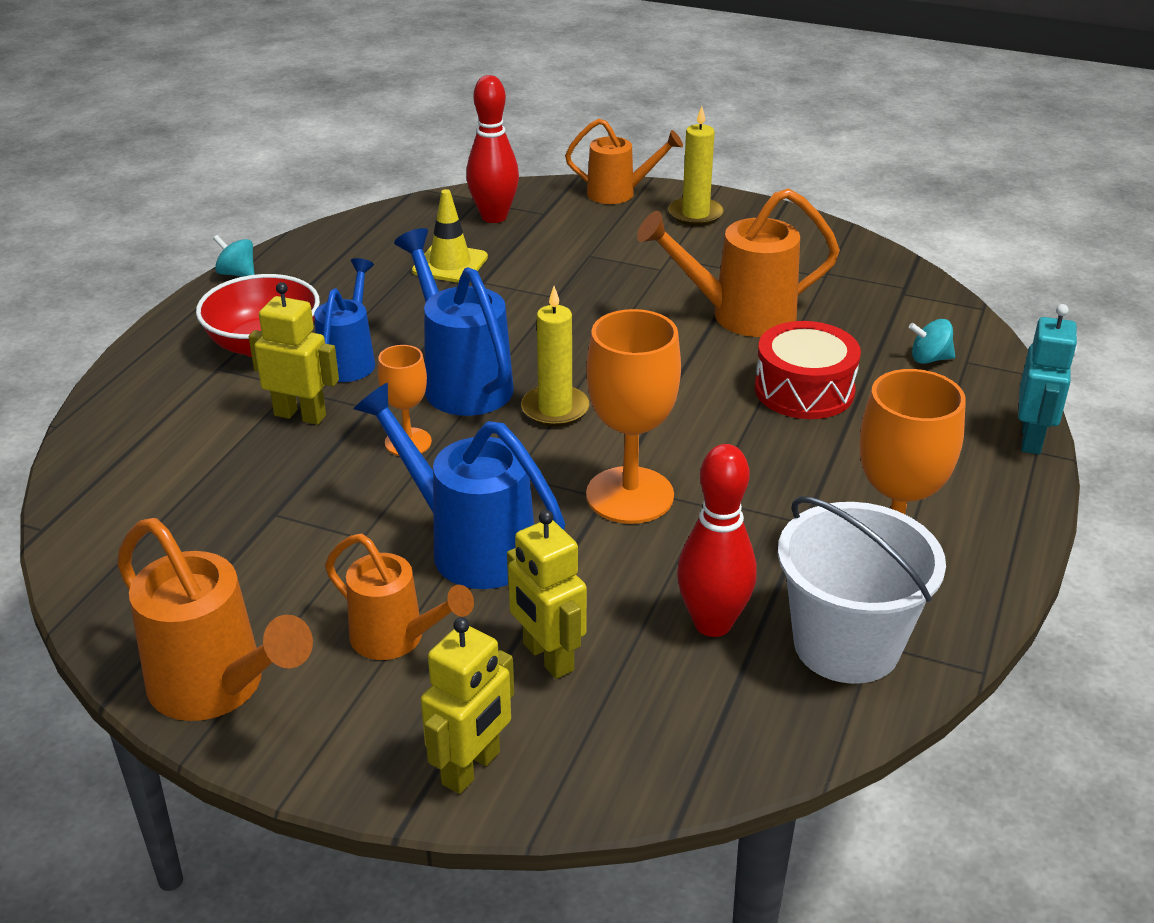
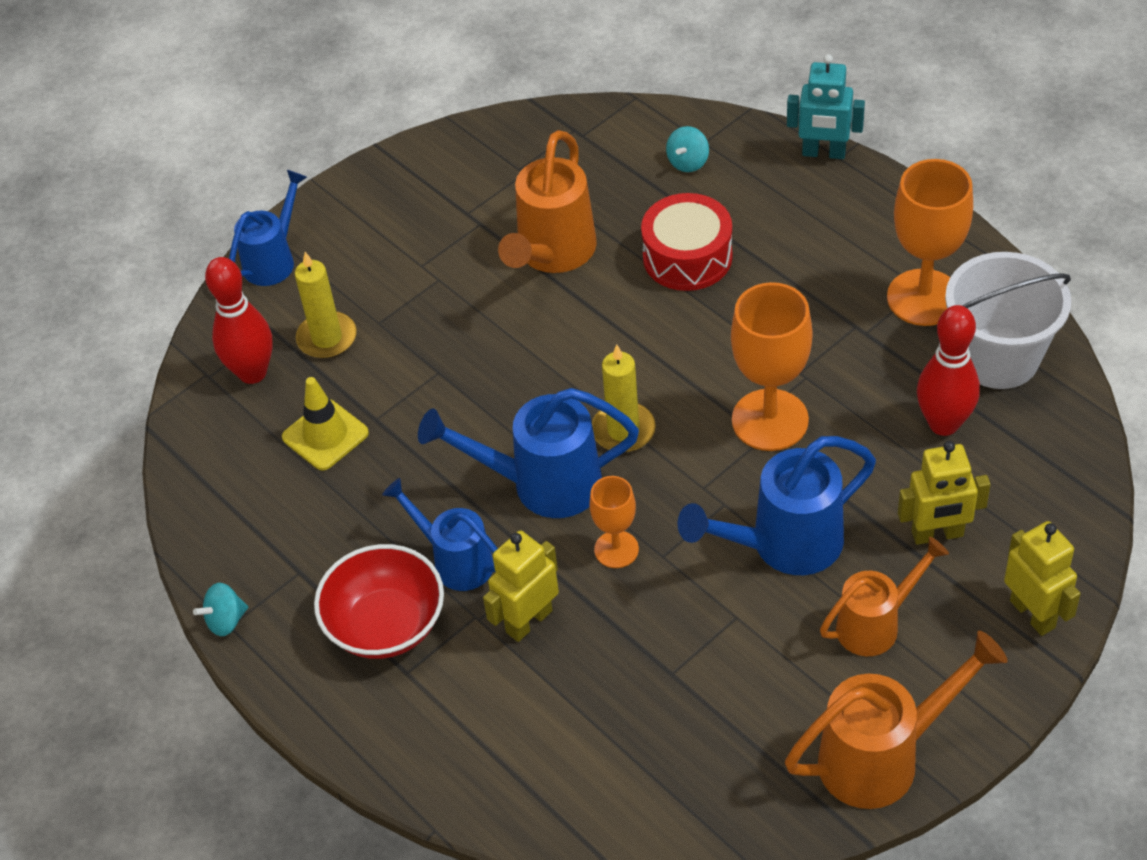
camera: 60 degrees left, 15 degrees up
orange watering can [565,118,683,204] -> blue watering can [229,170,307,286]
yellow candle [668,106,724,226] -> yellow candle moved to [295,252,357,359]
turquoise robot [1018,304,1077,455] -> turquoise robot turned 150 degrees clockwise [787,54,865,159]

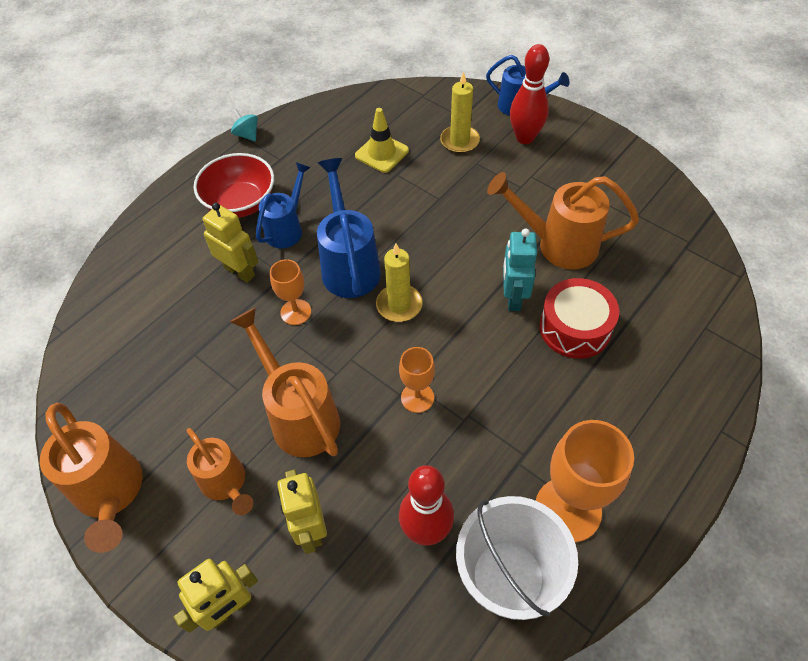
camera: 80 degrees right, 5 degrees up
red bowling pin [205,257,273,384] -> red bowling pin moved to [510,44,549,144]
turquoise spinning top [666,126,709,172] -> none
blue watering can [677,436,876,575] -> orange watering can [230,307,340,457]
orange goblet [731,282,812,451] -> orange goblet [399,347,435,413], size x0.56
turquoise robot [787,54,865,159] -> turquoise robot moved to [503,228,537,311]

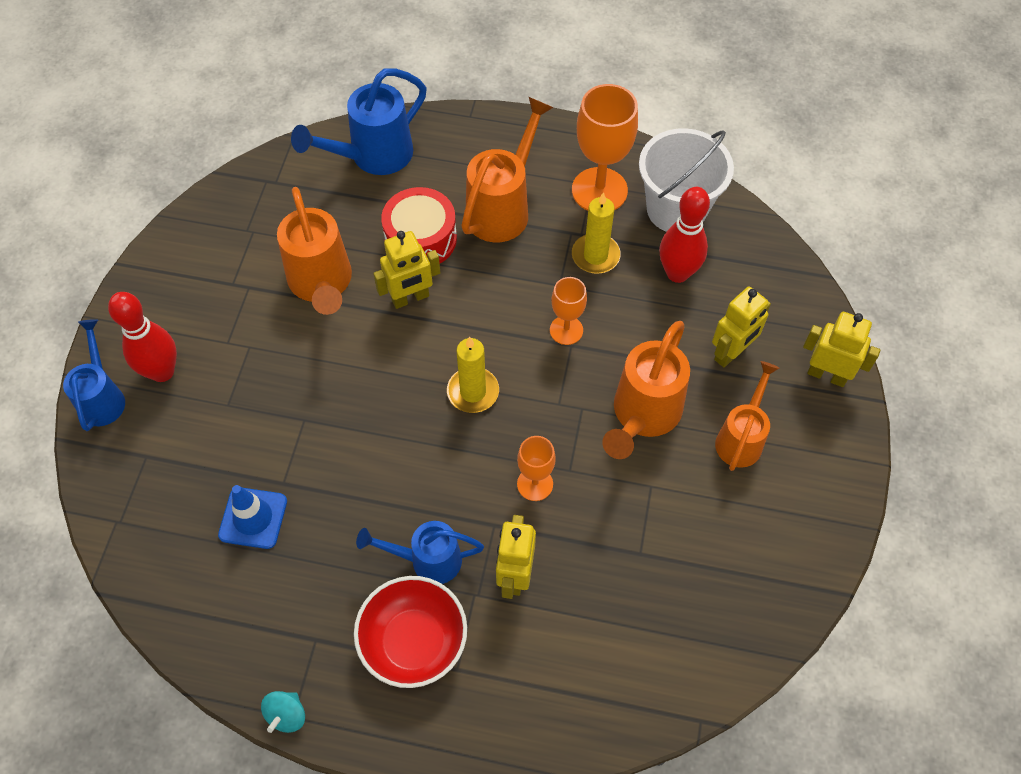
camera: 120 degrees left, 5 degrees up
orange watering can [40,403,142,553] -> orange watering can moved to [461,97,554,243]
blue watering can [317,158,381,298] -> blue watering can moved to [291,68,427,175]
yellow traffic cone [355,108,409,173] -> blue traffic cone [218,485,287,549]
yellow candle [440,72,480,153] -> yellow candle moved to [572,192,621,274]
turquoise robot [503,228,537,311] -> yellow robot [373,231,440,309]

